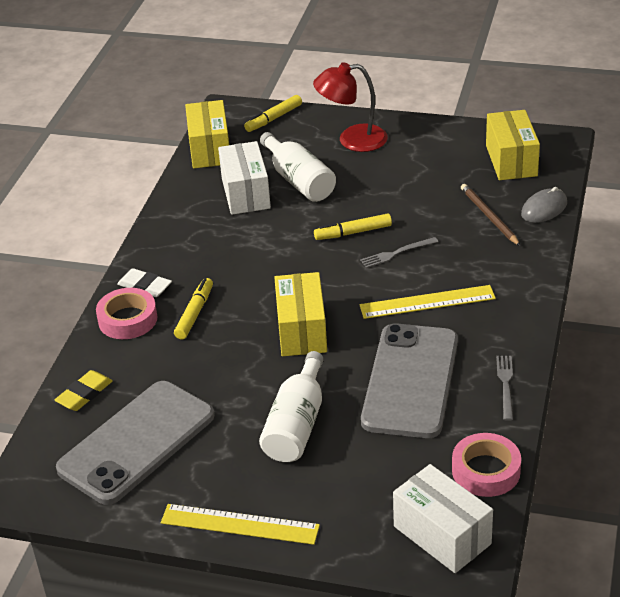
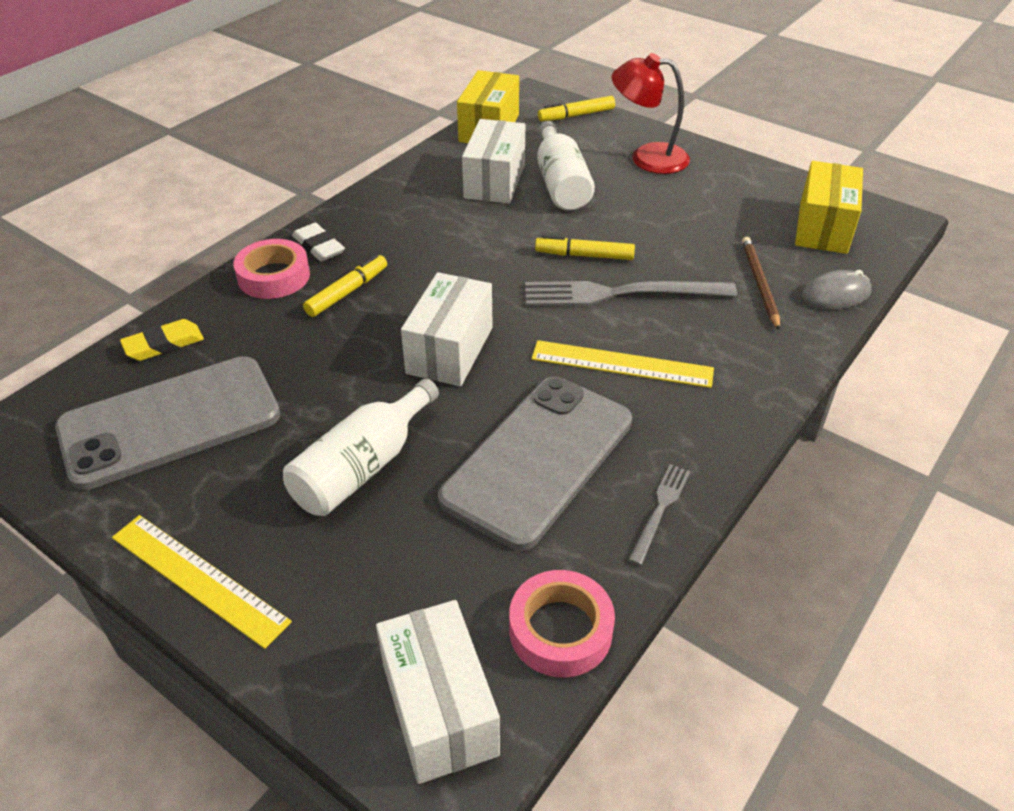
camera: 20 degrees right, 5 degrees up
yellow box [274,272,327,356] -> white box [401,272,493,387]
grey fork [360,237,438,268] -> grey fork [525,281,737,306], size x1.99

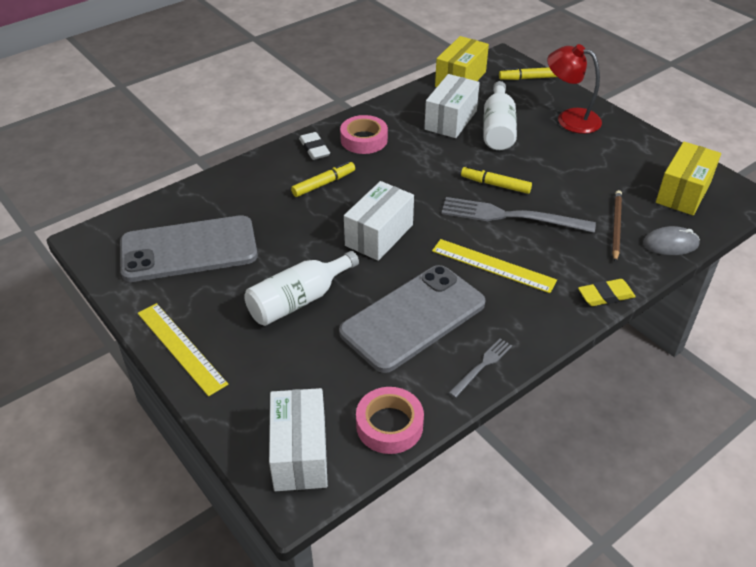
camera: 15 degrees right, 0 degrees up
yellow eraser [120,319,204,361] -> yellow eraser moved to [578,279,636,306]
pink tape [233,239,310,299] -> pink tape moved to [340,115,388,154]

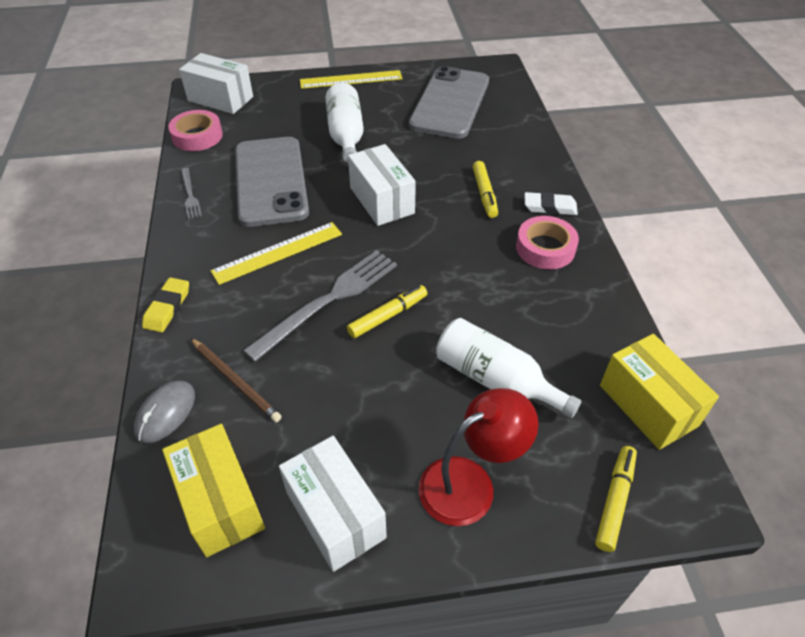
camera: 120 degrees right, 5 degrees up
white box [424,74,480,138] -> white box moved to [279,436,387,572]

